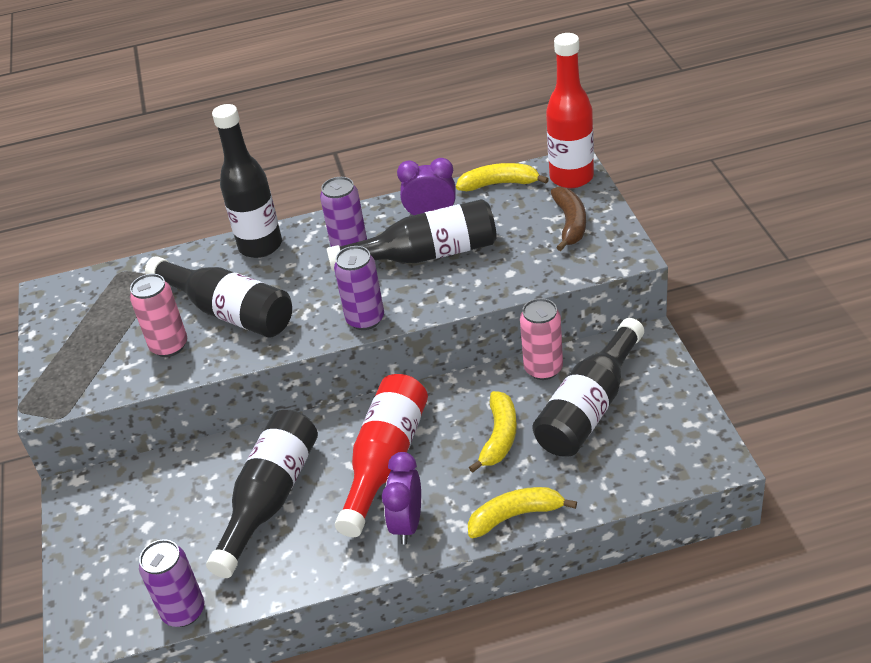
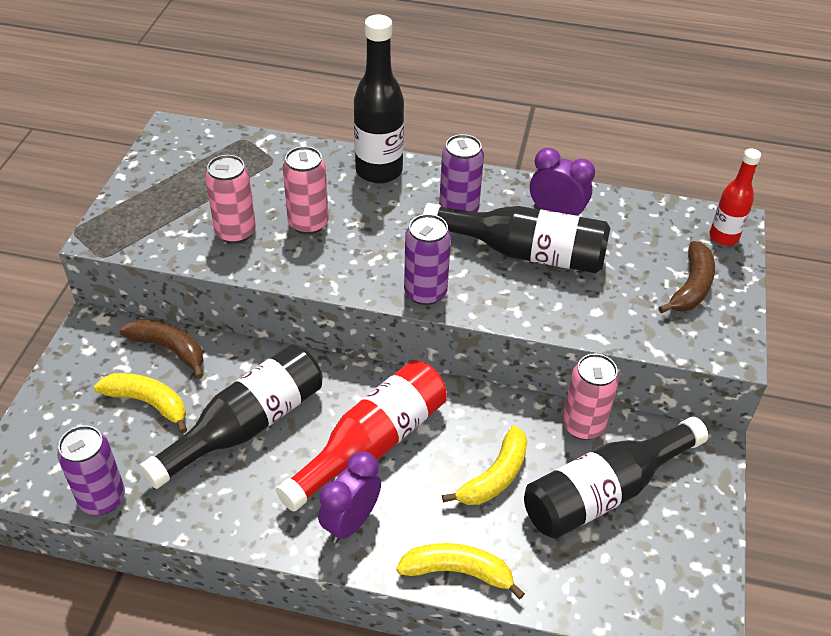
camera: 20 degrees right, 5 degrees up
black bottle [145,256,292,337] -> pink can [283,146,329,235]
yellow banana [456,163,549,191] -> yellow banana moved to [94,373,187,434]
red bottle [546,33,594,188] -> red bottle [709,148,761,246], size x0.60
none -> brown banana [119,319,203,379]

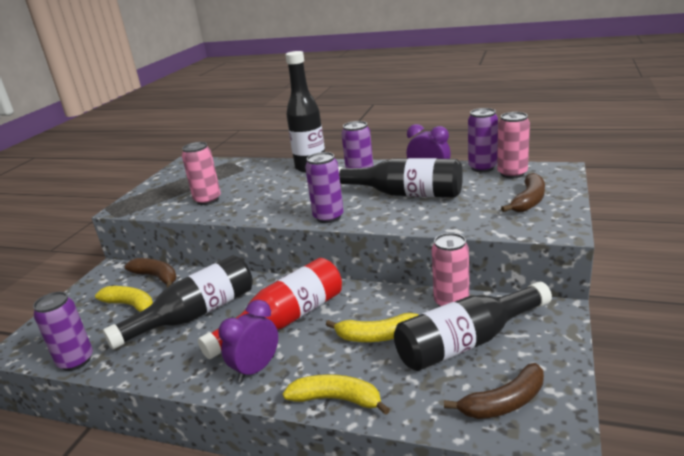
camera: 10 degrees right, 20 degrees down
pink can [283,146,329,235] -> pink can moved to [497,112,530,178]
yellow banana [442,426,527,505] -> yellow banana turned 45 degrees clockwise [326,313,419,342]
red bottle [709,148,761,246] -> none
none -> brown banana [444,363,544,419]
none -> purple can [468,108,498,172]

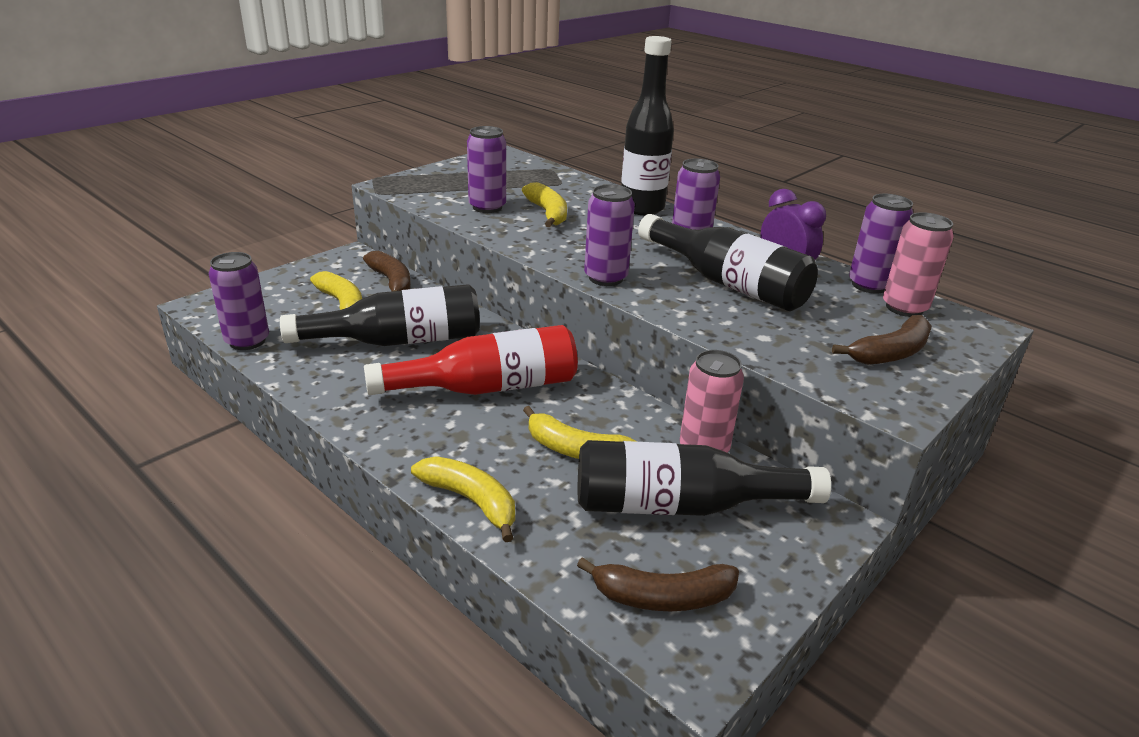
camera: 20 degrees right, 5 degrees up
pink can [182,142,221,205] -> purple can [467,126,506,213]
purple clock [218,300,278,382] -> none
none -> yellow banana [522,182,567,227]

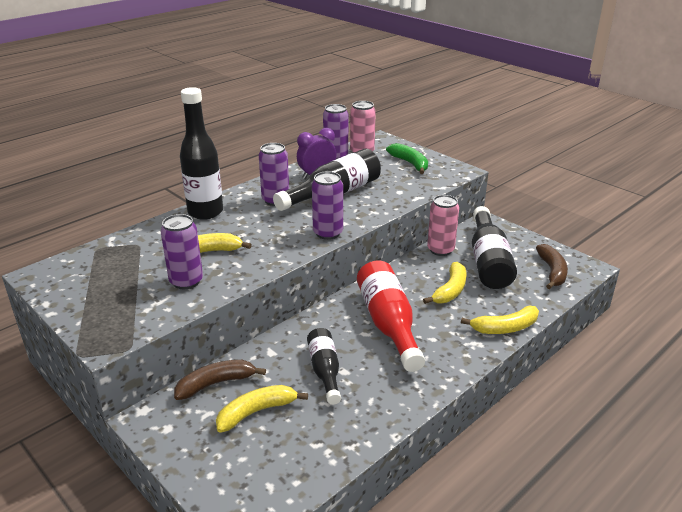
camera: 85 degrees left, 0 degrees up
purple can [208,252,269,350] -> none
black bottle [280,284,480,346] -> black bottle [307,328,341,405], size x0.60
yellow banana [411,457,515,542] -> yellow banana turned 150 degrees counterclockwise [461,305,539,334]
brown banana [832,315,932,365] -> green banana [386,143,428,174]

